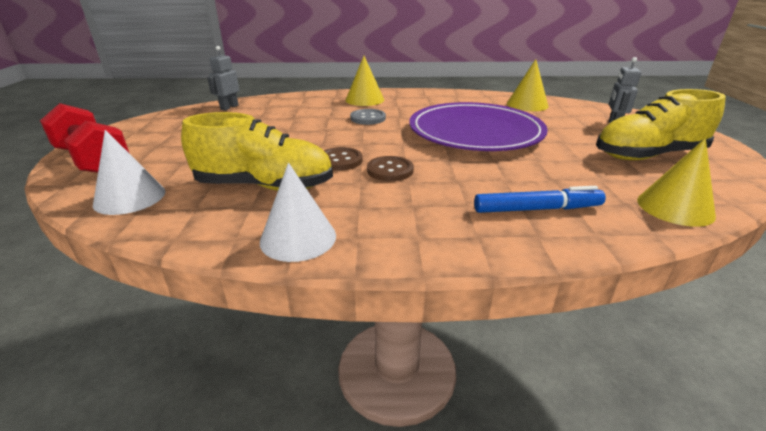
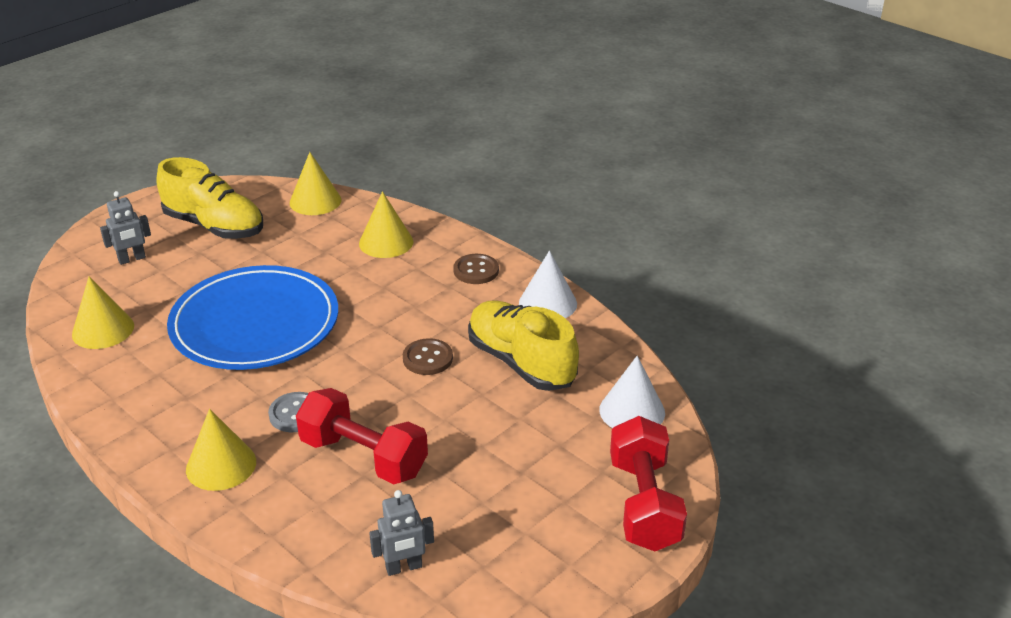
camera: 135 degrees left, 5 degrees up
brown button [367,156,414,181] -> brown button moved to [453,254,499,284]
purple plate [410,102,548,151] -> blue plate [167,265,338,370]
blue marker [474,186,606,213] -> yellow cone [359,191,413,258]
none -> red dumbbell [296,388,428,484]

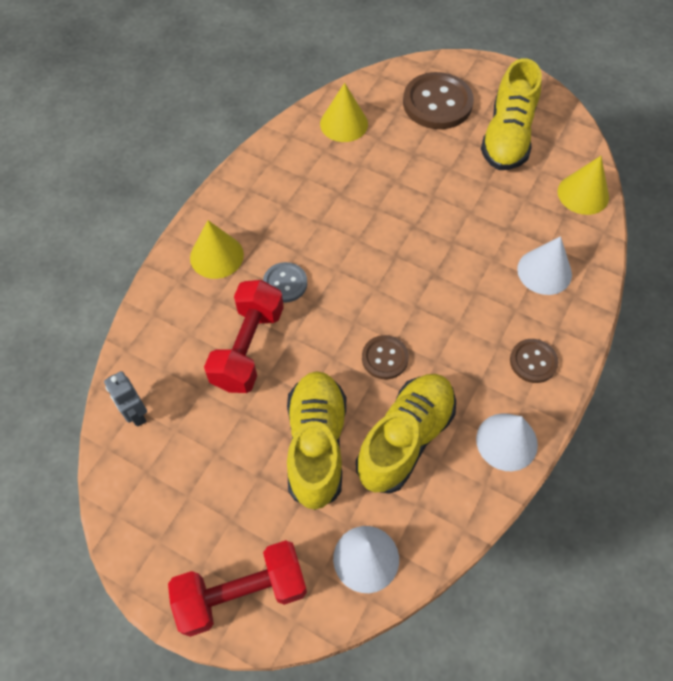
camera: 75 degrees right, 25 degrees up
grey robot [100,191,151,265] -> brown button [403,72,474,129]
blue plate [167,265,338,370] -> none
yellow cone [359,191,413,258] -> white cone [517,236,572,295]
none -> yellow shoe [287,371,346,510]

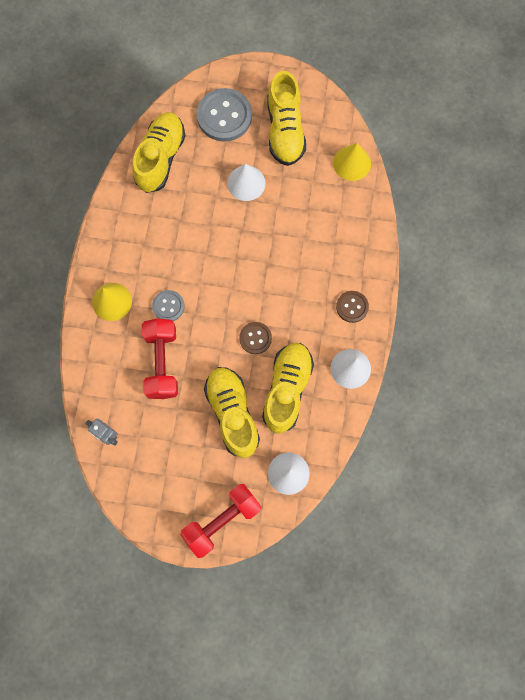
camera: 20 degrees left, 15 degrees up
yellow cone [320,83,368,142] -> yellow shoe [133,112,186,193]
brown button [403,72,474,129] -> grey button [197,88,252,142]
white cone [517,236,572,295] -> white cone moved to [227,164,266,201]

